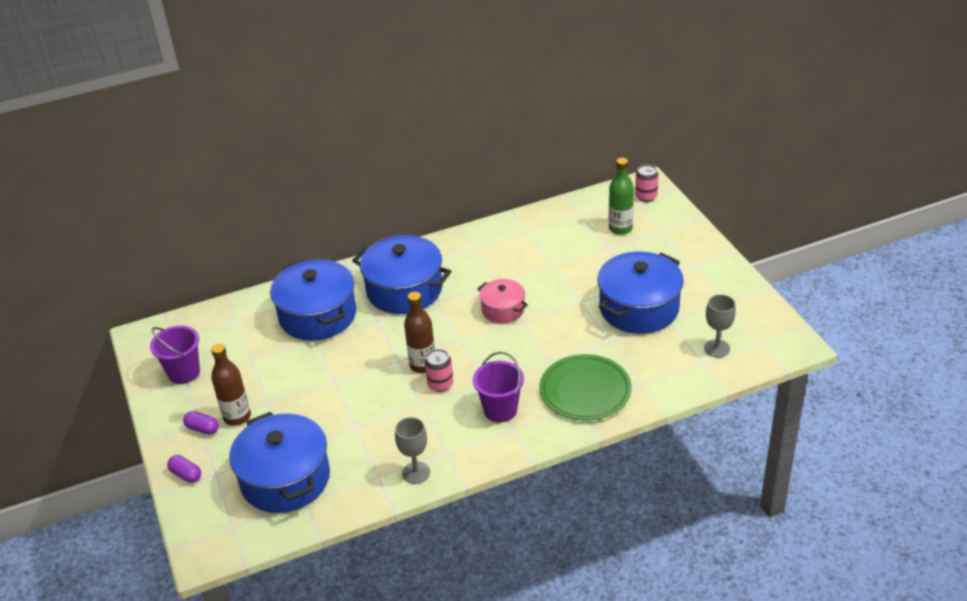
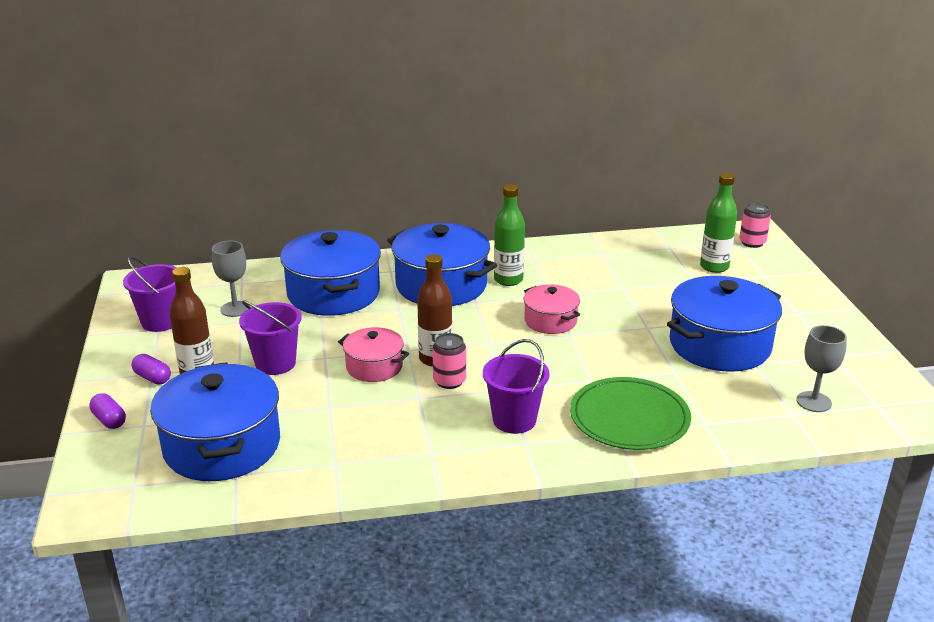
camera: 10 degrees right, 10 degrees down
grey goblet [395,417,430,484] -> grey goblet moved to [212,241,248,317]
none -> purple bucket [239,300,302,375]
none -> pink pot [338,327,409,382]
none -> green bottle [494,184,525,286]

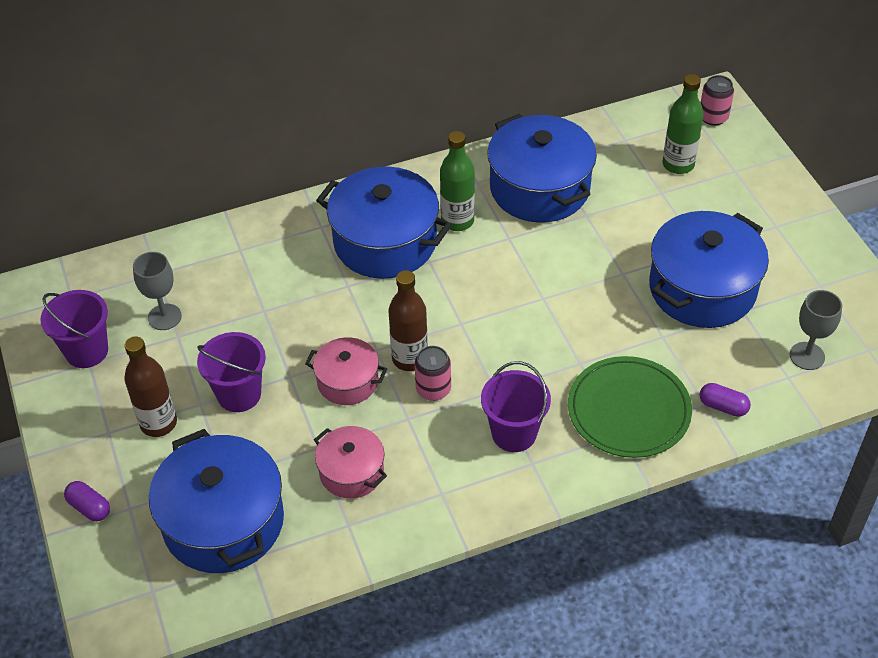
camera: 10 degrees left, 20 degrees up
purple capsule [132,354,171,384] -> purple capsule moved to [700,383,751,417]
blue pot [280,230,381,316] -> blue pot moved to [487,113,597,223]
pink pot [524,284,580,334] -> pink pot moved to [314,426,387,499]

